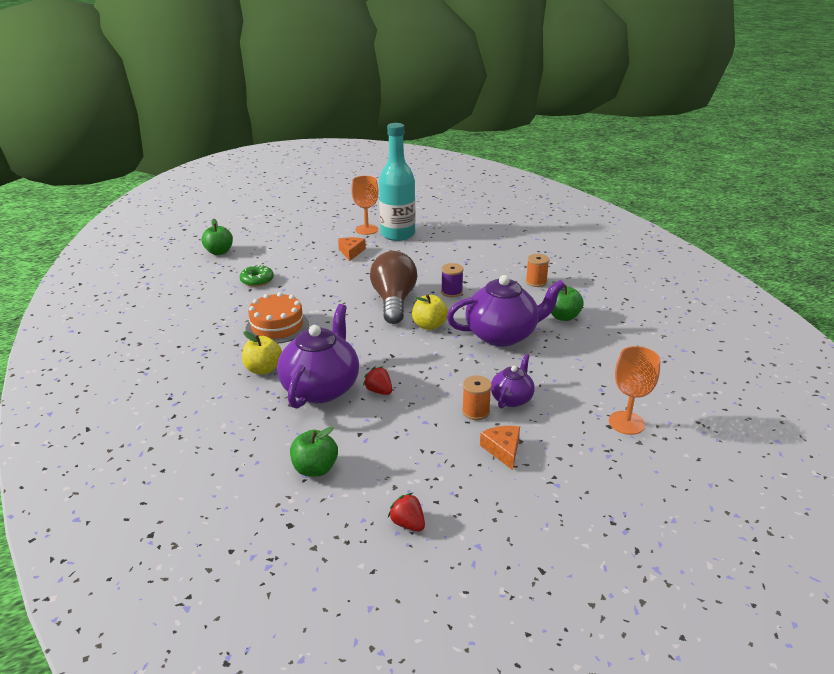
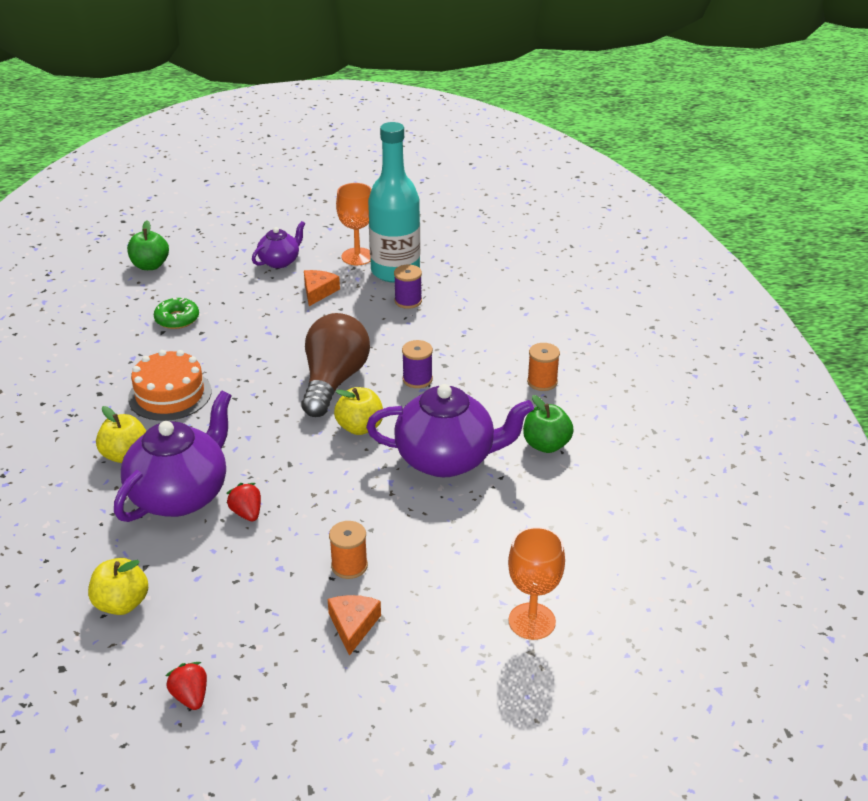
camera: 15 degrees right, 5 degrees up
green apple [290,427,338,477] -> yellow apple [88,558,148,615]
purple teapot [491,354,535,409] -> purple teapot moved to [252,221,305,268]
none -> purple spool [394,265,422,309]

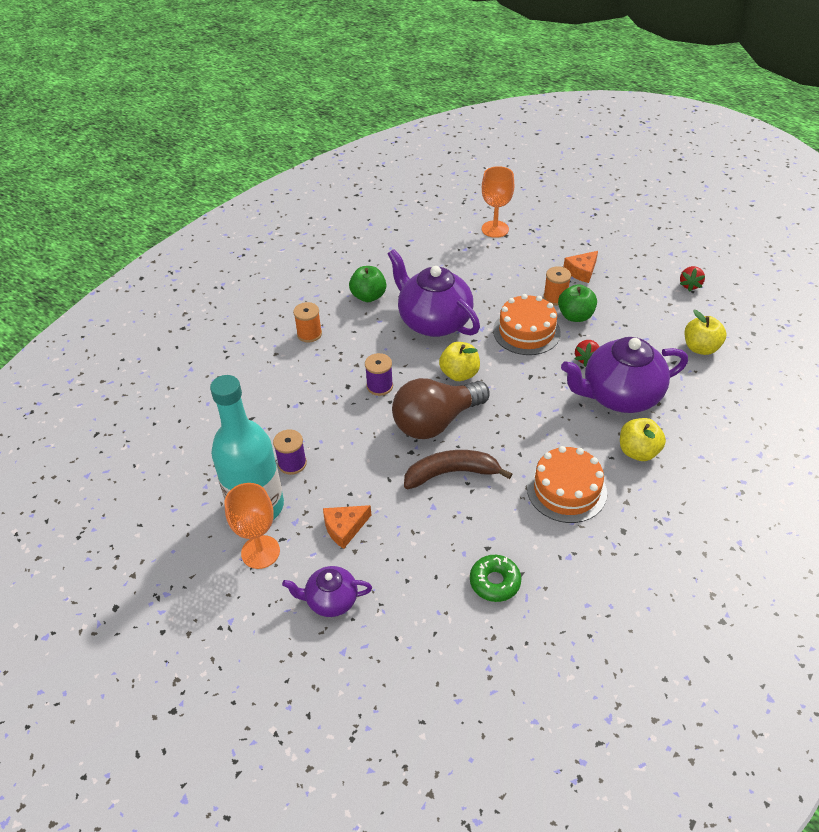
camera: 135 degrees left, 10 degrees up
green apple [127,220,169,270] -> green apple moved to [558,284,597,322]
none -> brown banana [404,450,512,489]
none -> orange cake [493,294,561,355]

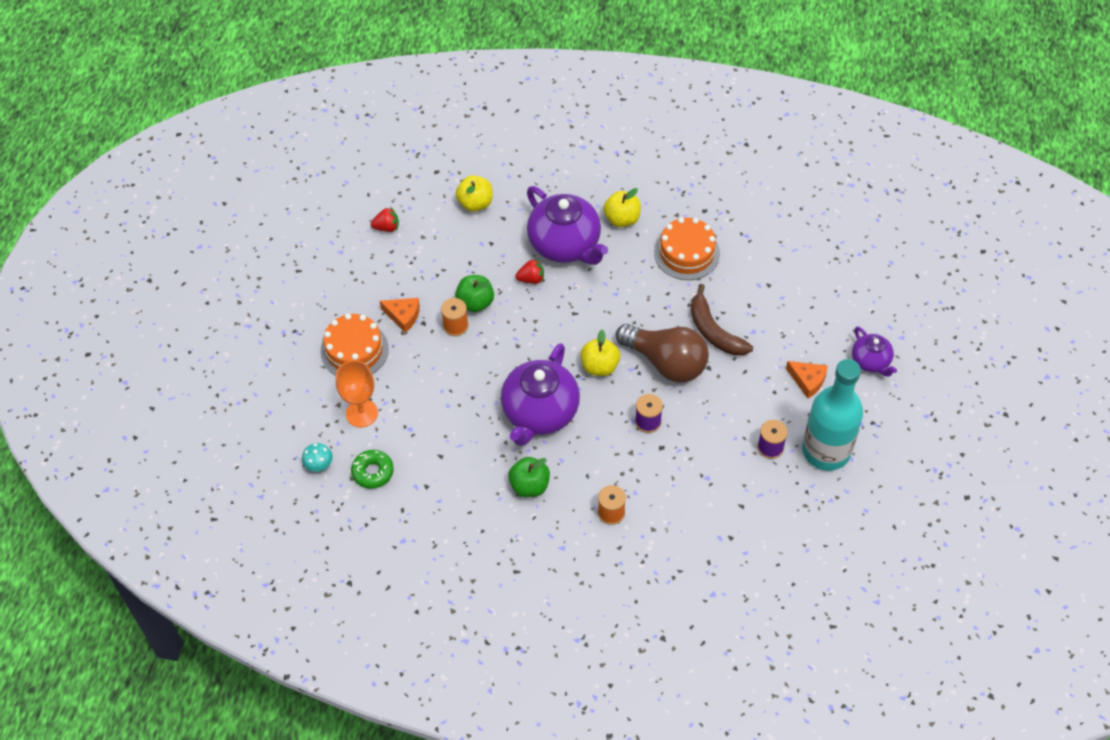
camera: 115 degrees left, 10 degrees up
orange goblet [224,483,280,569] -> none
green donut [470,555,521,602] -> green donut moved to [351,450,394,489]
orange cake [493,294,561,355] -> orange cake moved to [320,314,389,376]
none -> turquoise mushroom [302,443,333,472]

